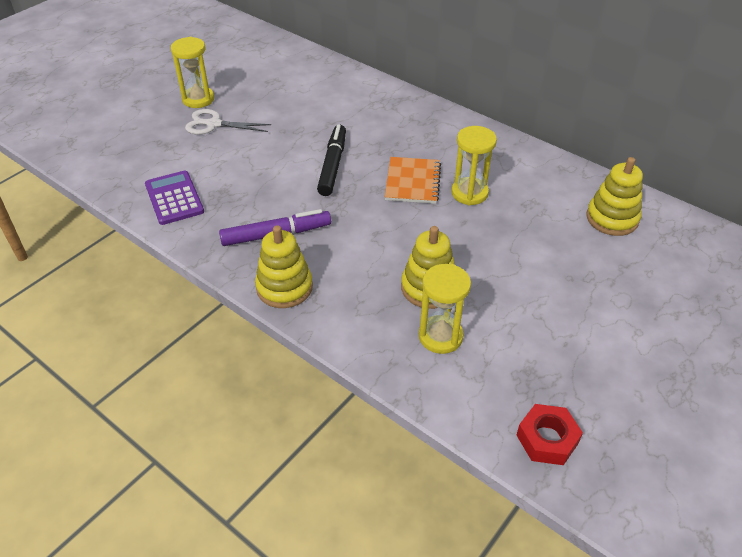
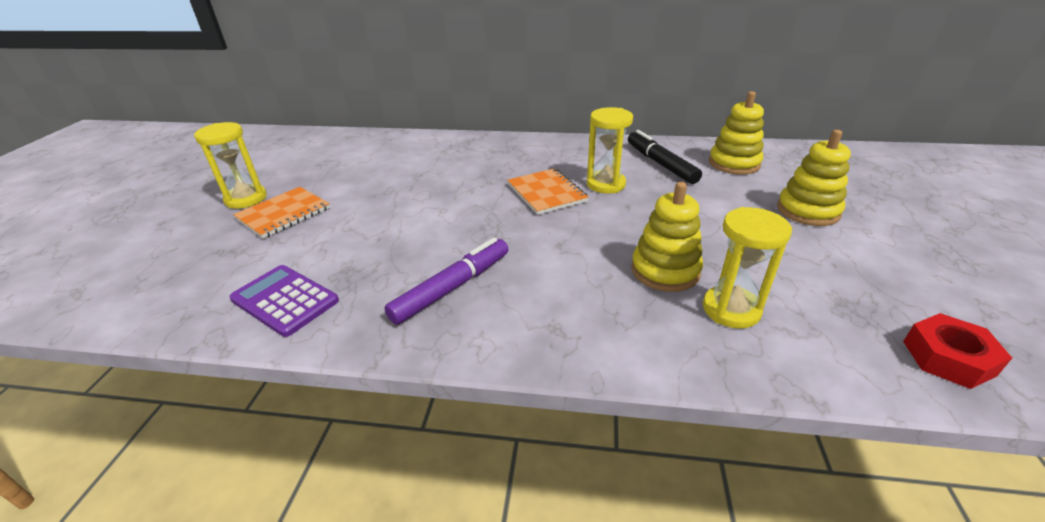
camera: 30 degrees left, 10 degrees down
white scissors [185,109,271,135] -> orange notebook [233,187,330,239]
yellow stacking toy [255,225,313,308] -> yellow stacking toy moved to [777,130,851,226]
black marker [317,124,346,196] -> black marker moved to [628,130,702,184]

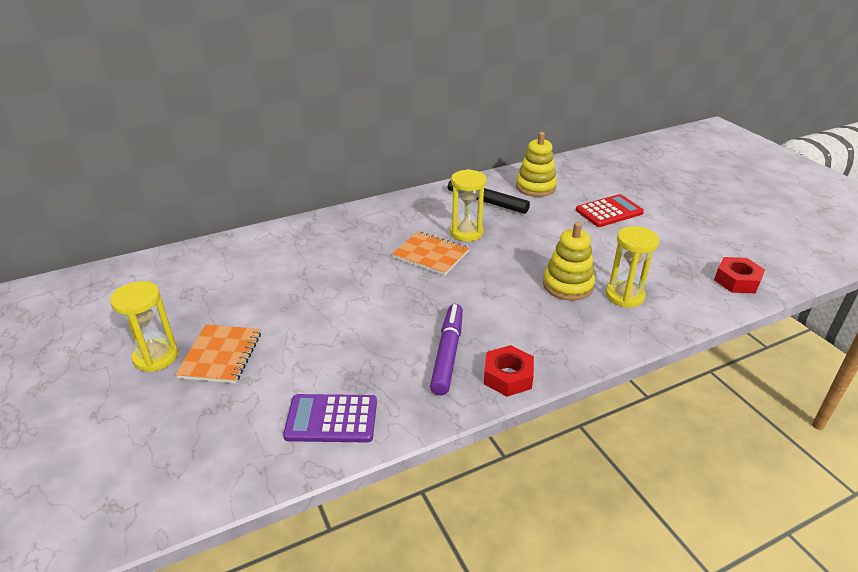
camera: 35 degrees left, 0 degrees up
yellow stacking toy [777,130,851,226] -> red calculator [576,194,644,227]
none -> red nut [484,345,534,397]

